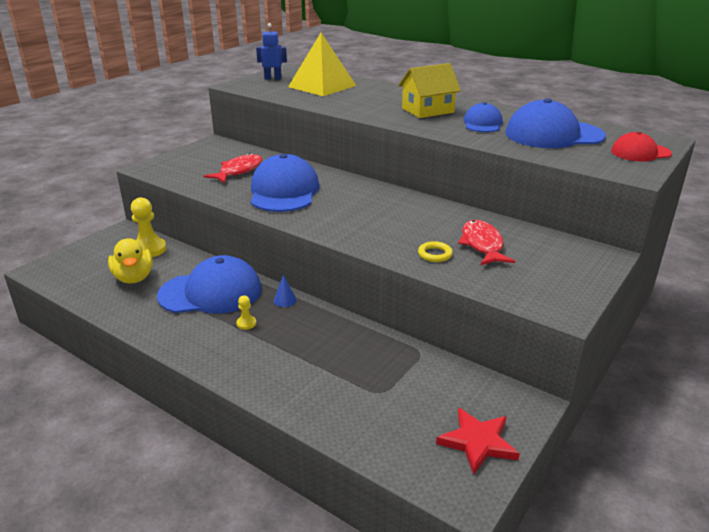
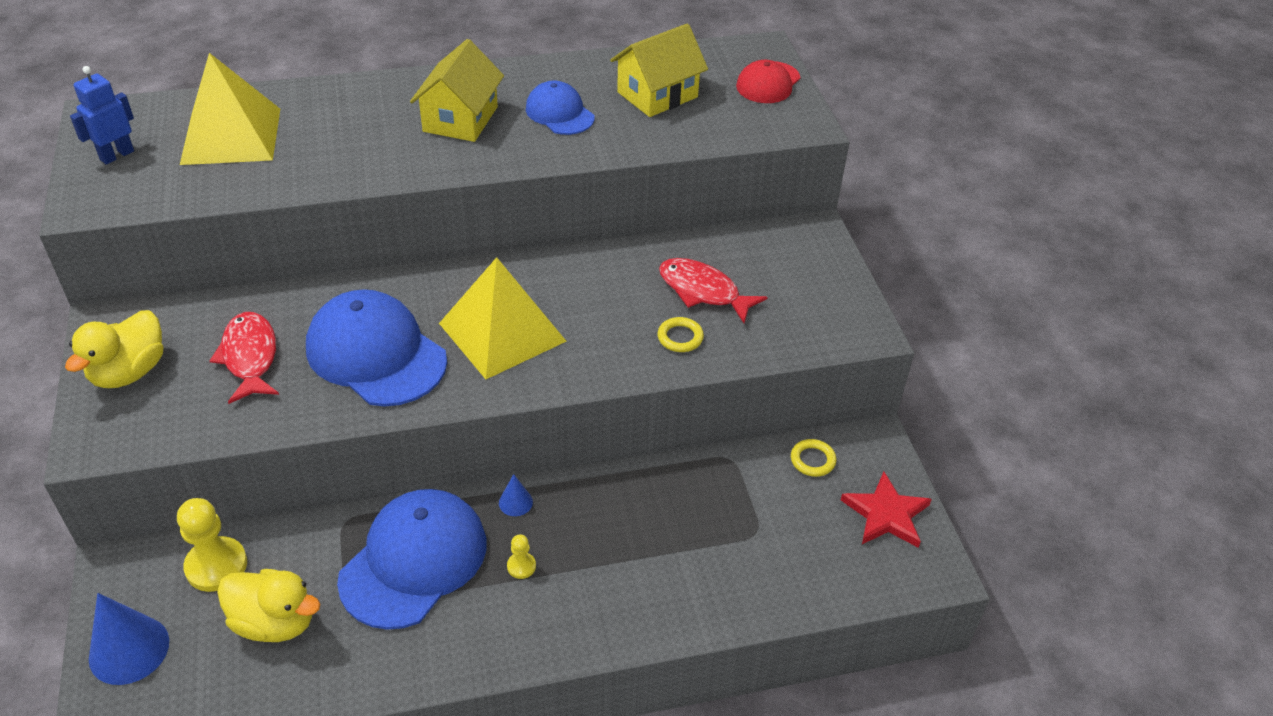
camera: 50 degrees left, 15 degrees up
blue cap [505,98,606,148] -> yellow house [610,23,708,117]
none -> yellow duck [65,310,163,388]
none -> blue cone [89,593,169,685]
none -> yellow pyramid [439,257,567,379]
none -> yellow ring [791,439,836,477]

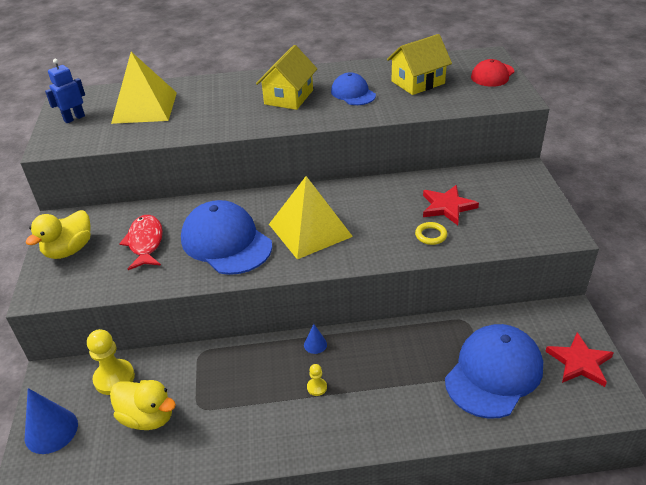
camera: 10 degrees right, 5 degrees down
blue cap [337,489,486,630] -> blue cap moved to [445,324,543,419]
red fish [659,258,767,323] -> red star [423,185,479,225]
yellow ring [791,439,836,477] -> none

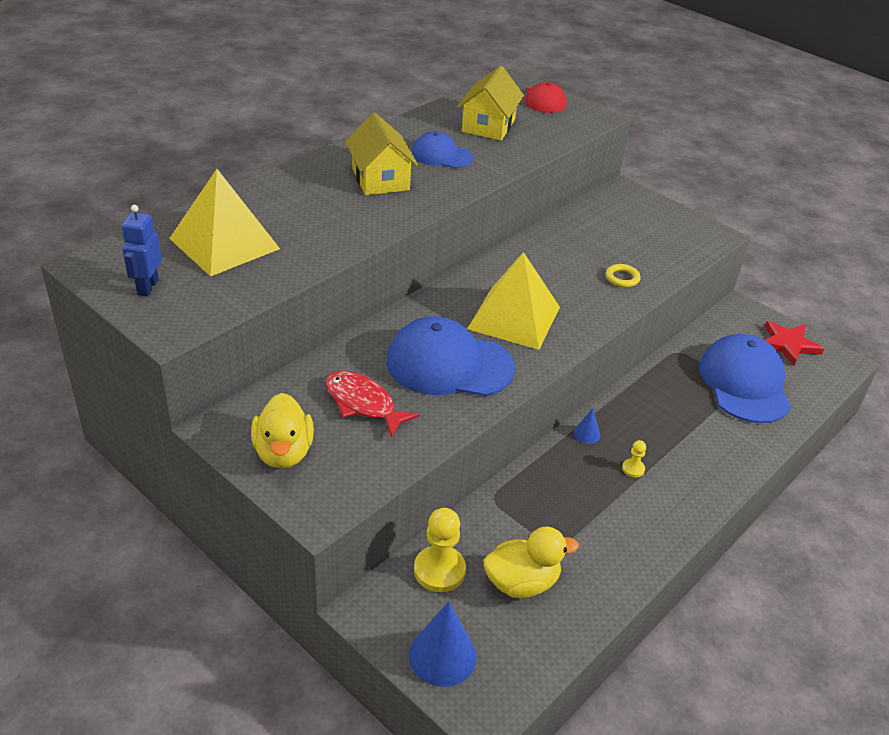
camera: 45 degrees left, 0 degrees up
red star [423,185,479,225] -> none

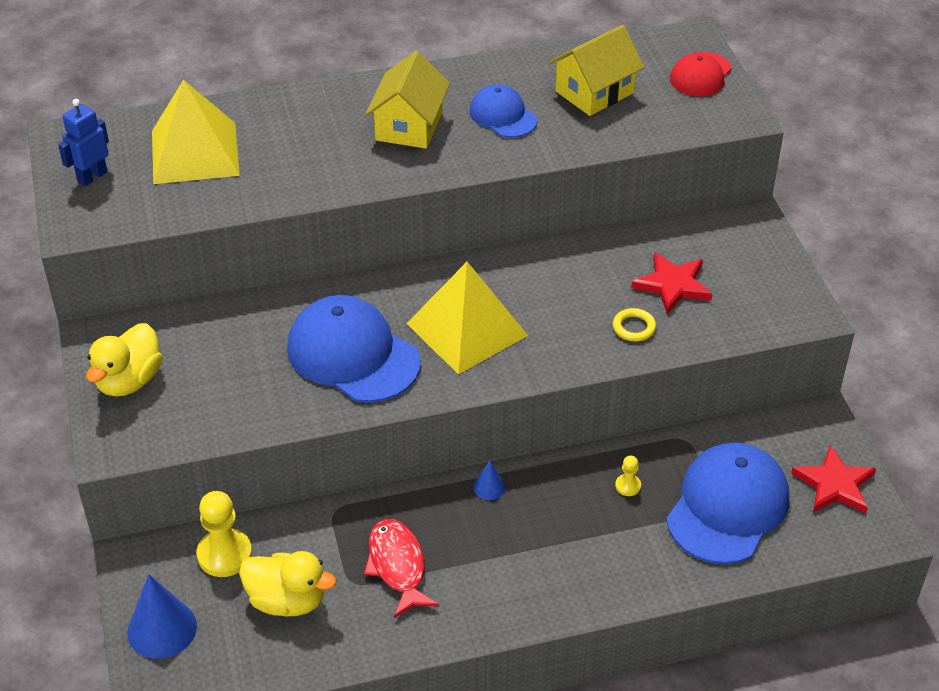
camera: 35 degrees right, 5 degrees up
red fish [325,371,420,438] -> red fish moved to [364,519,439,618]
yellow pawn [622,440,646,477] -> yellow pawn moved to [615,456,641,496]
none -> red star [631,252,712,314]

